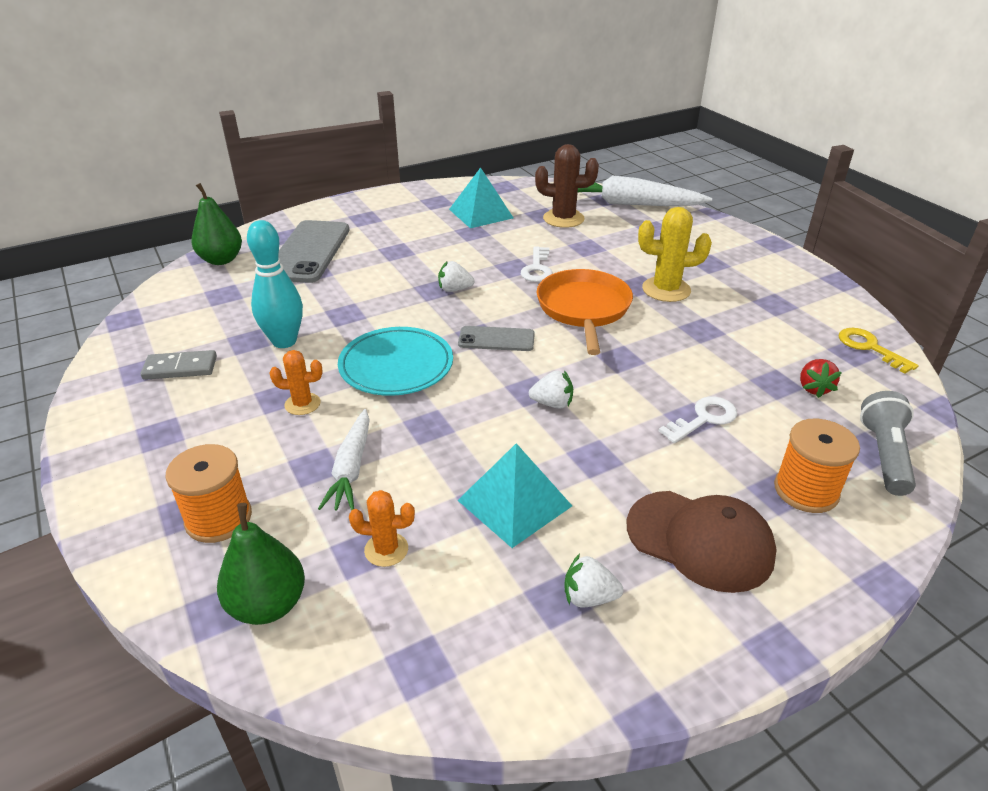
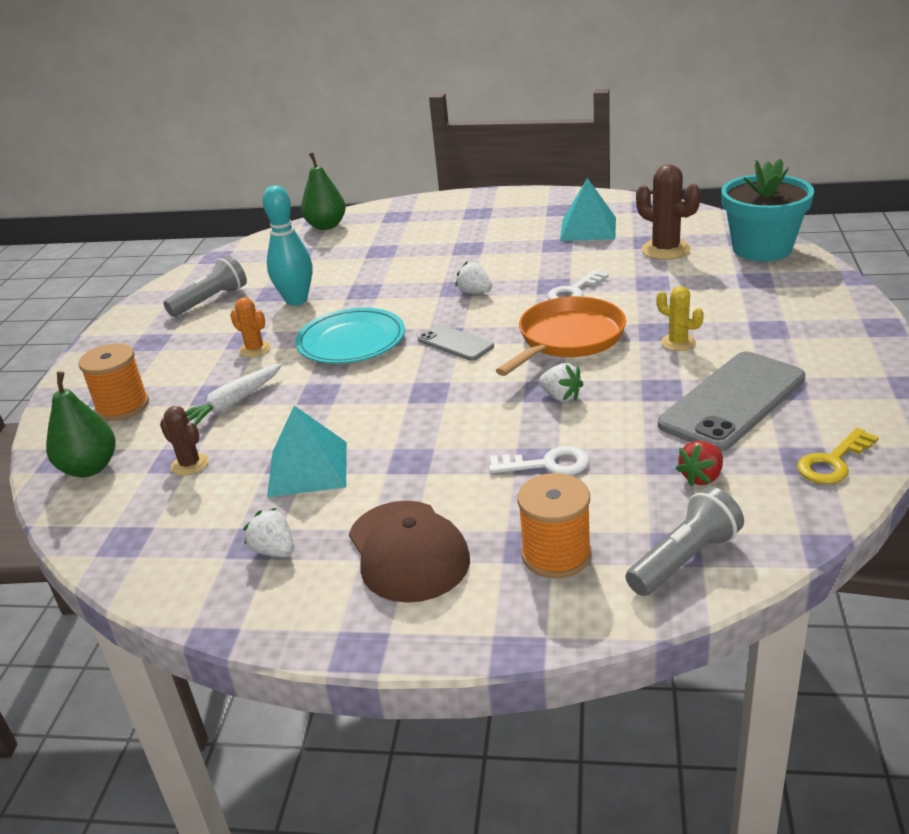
camera: 40 degrees right, 5 degrees down
grey domino [141,350,217,380] -> grey flashlight [164,256,247,317]
grey phone [278,220,349,283] -> grey phone moved to [658,352,805,452]
orange cactus [349,490,415,567] -> brown cactus [160,406,209,476]
white strawberry [529,371,573,409] -> white strawberry moved to [539,363,583,402]
white carrot [578,176,712,206] -> turquoise flower pot [721,158,814,261]
yellow cactus [638,207,712,302] -> yellow cactus [656,286,704,351], size x0.60
yellow key [839,328,919,374] -> yellow key turned 135 degrees counterclockwise [797,428,879,484]

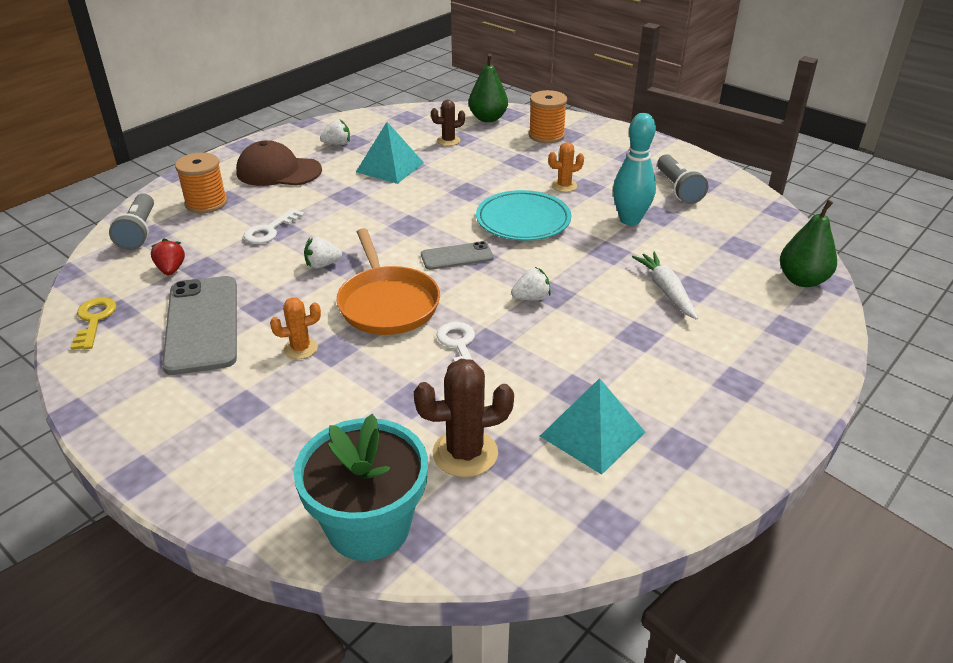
camera: 120 degrees right, 5 degrees up
white carrot [185,363,282,425] -> white carrot moved to [632,252,698,320]
yellow cactus [656,286,704,351] -> orange cactus [270,297,321,359]

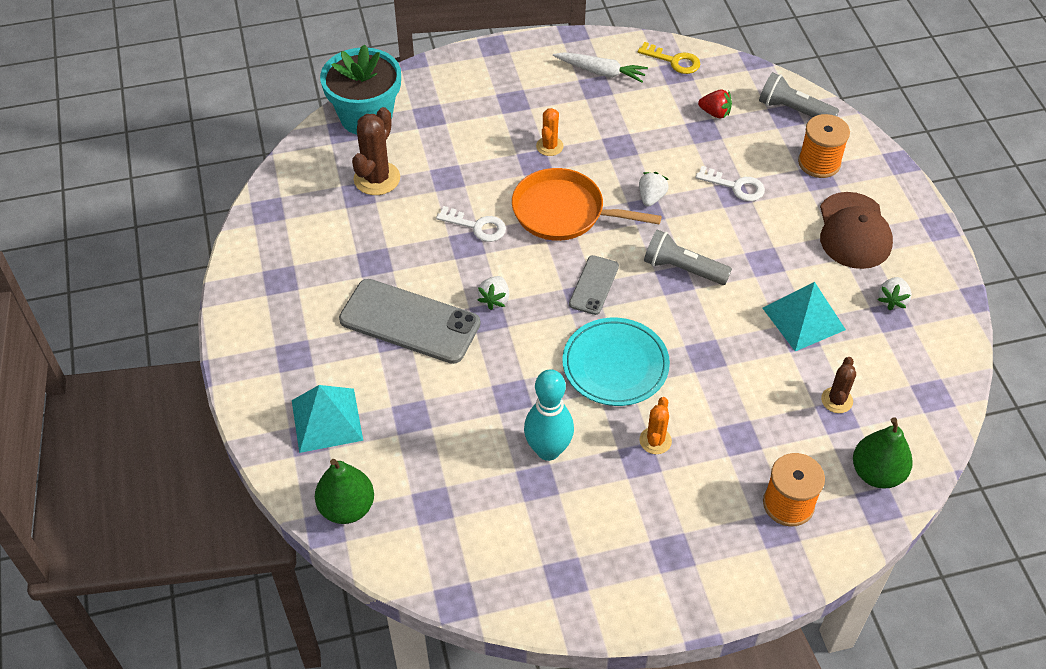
camera: 125 degrees right, 15 degrees up
grey phone [162,276,237,375] -> grey phone moved to [339,279,481,364]
brown cap [236,140,322,186] -> brown cap turned 135 degrees clockwise [820,192,893,269]
white key [244,208,305,244] -> white key turned 135 degrees clockwise [695,166,765,201]
turquoise pyramid [540,378,645,475] -> turquoise pyramid moved to [292,385,363,453]
white carrot [632,252,698,320] -> white carrot moved to [553,52,648,83]
grey flashlight [657,154,708,204] -> grey flashlight moved to [644,230,732,285]

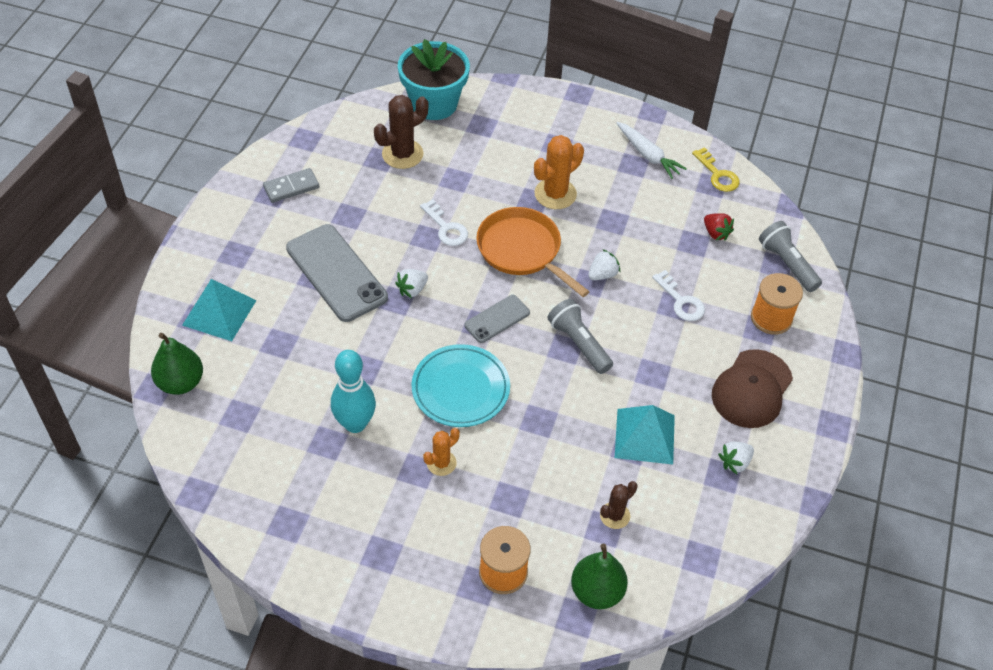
camera: 30 degrees right, 0 degrees up
orange cactus [536,108,564,156] -> orange cactus [534,135,584,209], size x1.68
none -> grey domino [263,168,319,203]

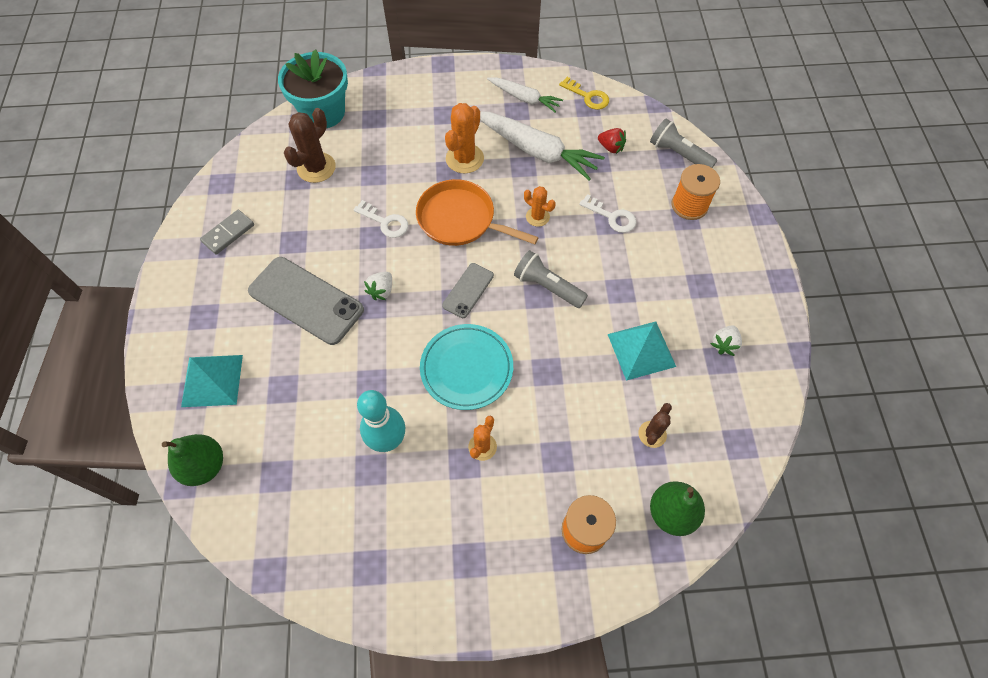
camera: 20 degrees left, 10 degrees up
white strawberry [588,249,620,280] -> orange cactus [524,186,556,227]
brown cap [712,349,793,428] -> none
none -> white carrot [480,111,605,181]

